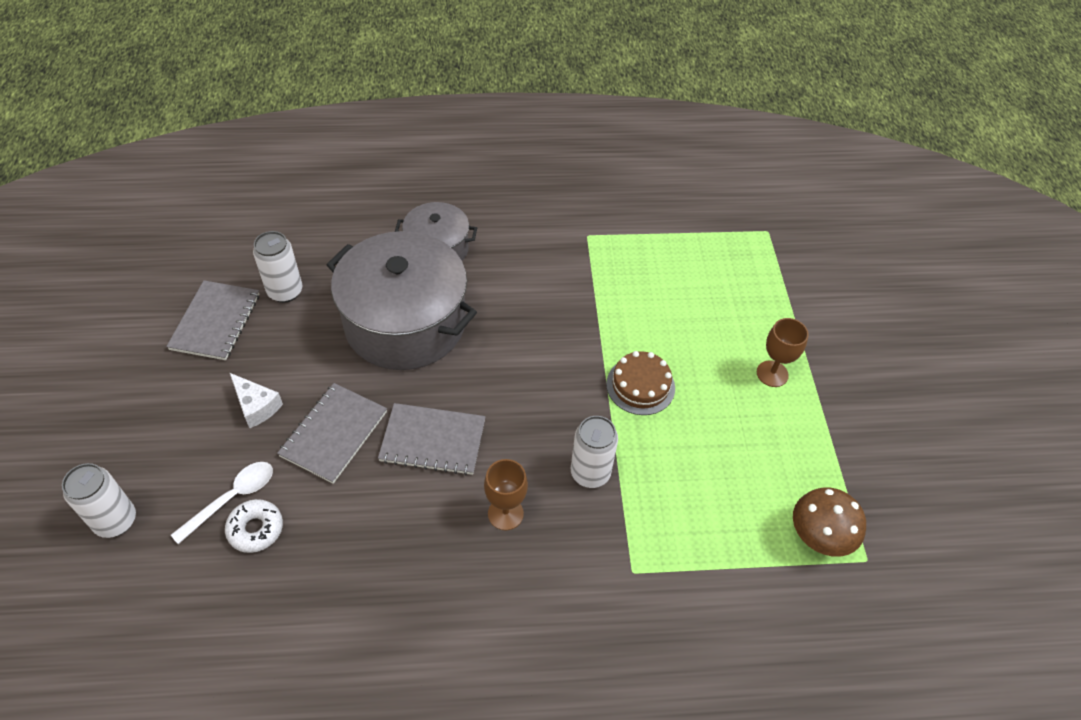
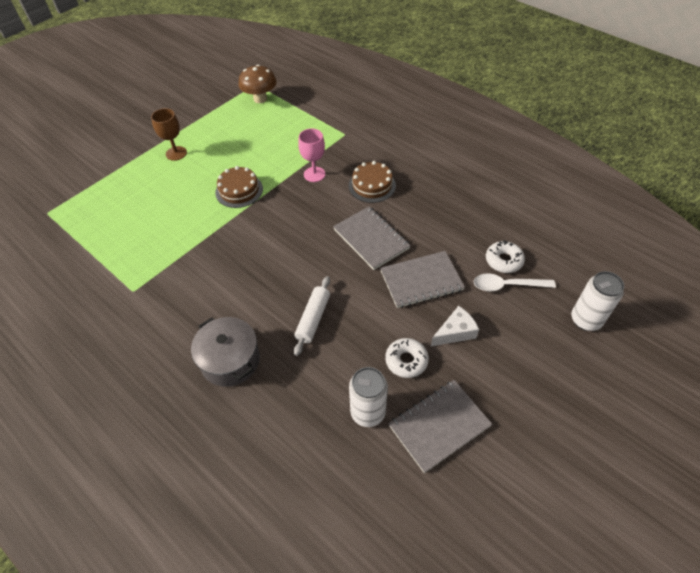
camera: 130 degrees left, 0 degrees up
white cheese [230,373,283,428] -> white cheese turned 60 degrees clockwise [431,306,479,346]
grey pot [327,231,477,370] -> white rolling pin [294,276,330,356]
brown goblet [484,459,528,530] -> brown cake [349,161,396,203]
white can [571,416,618,488] -> pink goblet [298,129,325,182]
none -> white donut [385,338,429,378]

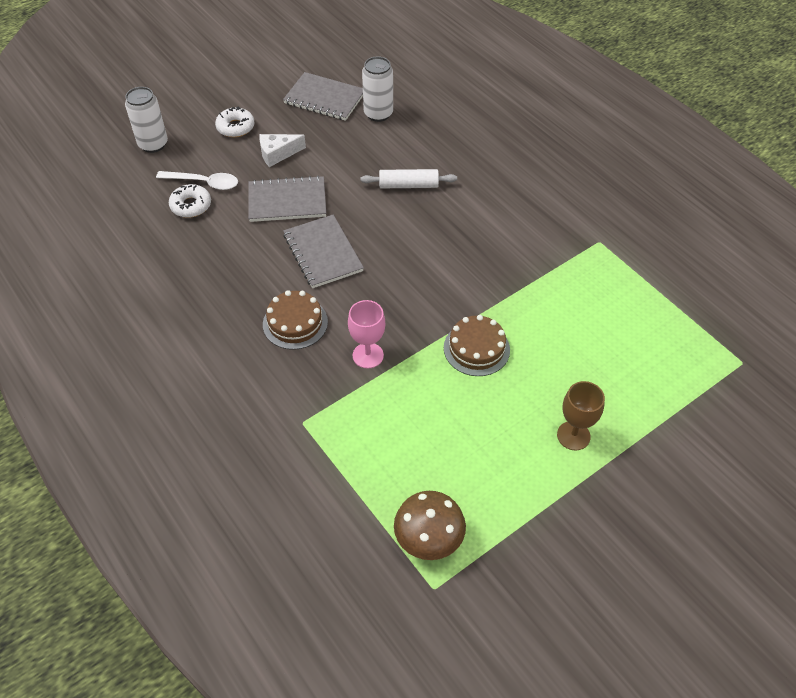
camera: 170 degrees left, 0 degrees up
grey pot [191,317,260,387] -> none
white rolling pin [294,276,330,356] -> white rolling pin turned 60 degrees clockwise [360,169,457,188]
white donut [385,338,429,378] -> white donut moved to [215,107,254,137]
grey notebook [388,380,492,473] -> grey notebook turned 45 degrees clockwise [283,72,363,121]

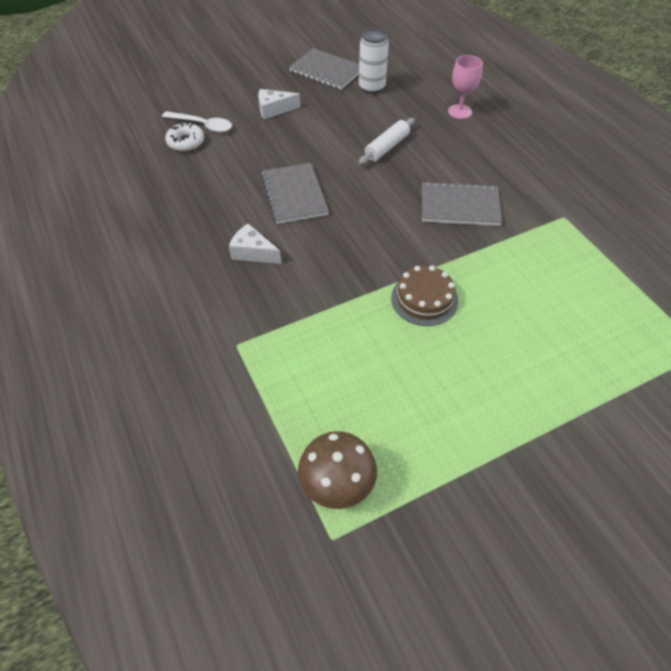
camera: 10 degrees right, 0 degrees up
white can [125,87,168,153] -> none
white donut [215,107,254,137] -> none
grey notebook [248,175,326,222] -> grey notebook moved to [422,181,502,226]
brown cake [263,290,328,350] -> white cheese [229,224,281,264]
pink goblet [348,300,385,369] -> pink goblet moved to [448,55,483,119]
white rolling pin [360,169,457,188] -> white rolling pin turned 60 degrees counterclockwise [358,118,415,165]
brown goblet [557,381,605,451] -> none

